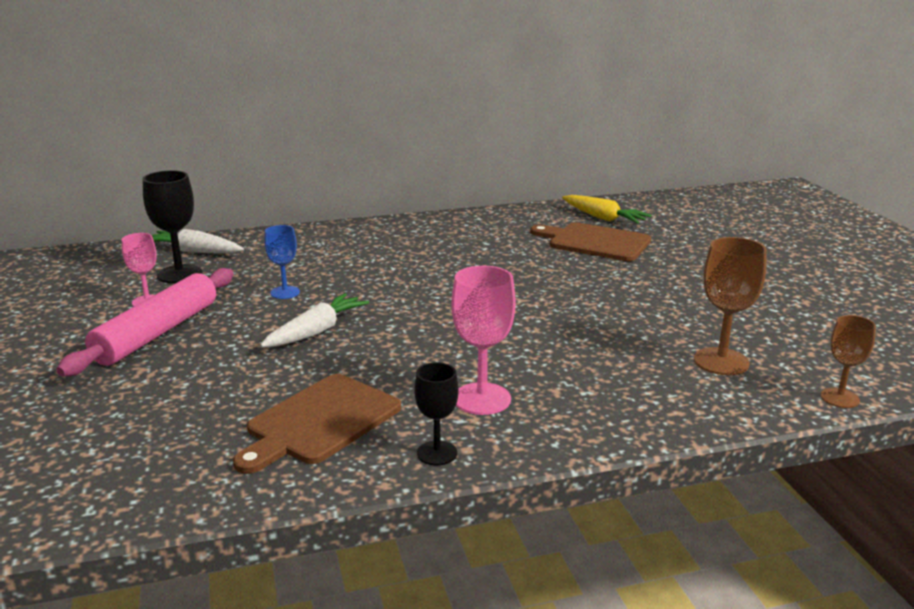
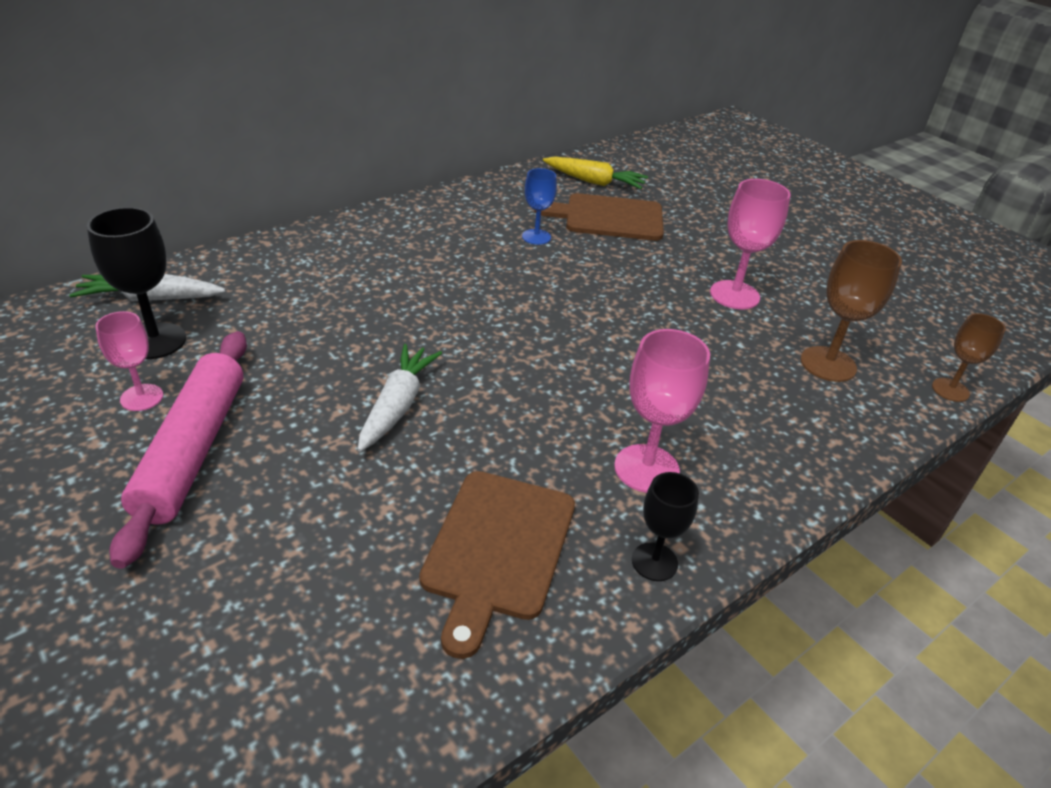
camera: 25 degrees left, 15 degrees up
blue goblet [265,225,300,299] -> blue goblet moved to [522,168,557,245]
none -> pink goblet [710,179,791,309]

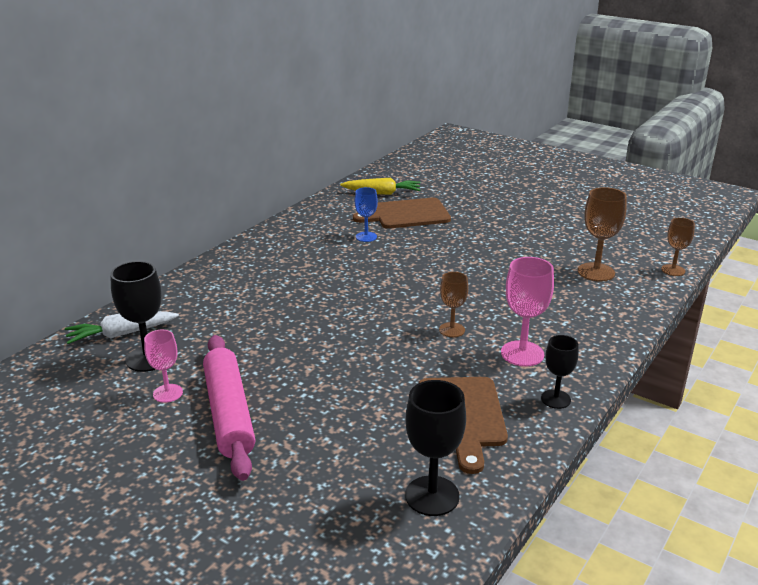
camera: 15 degrees left, 10 degrees down
white carrot [358,344,442,452] -> none
pink goblet [710,179,791,309] -> none
none -> black goblet [405,380,466,516]
none -> brown goblet [439,272,469,337]

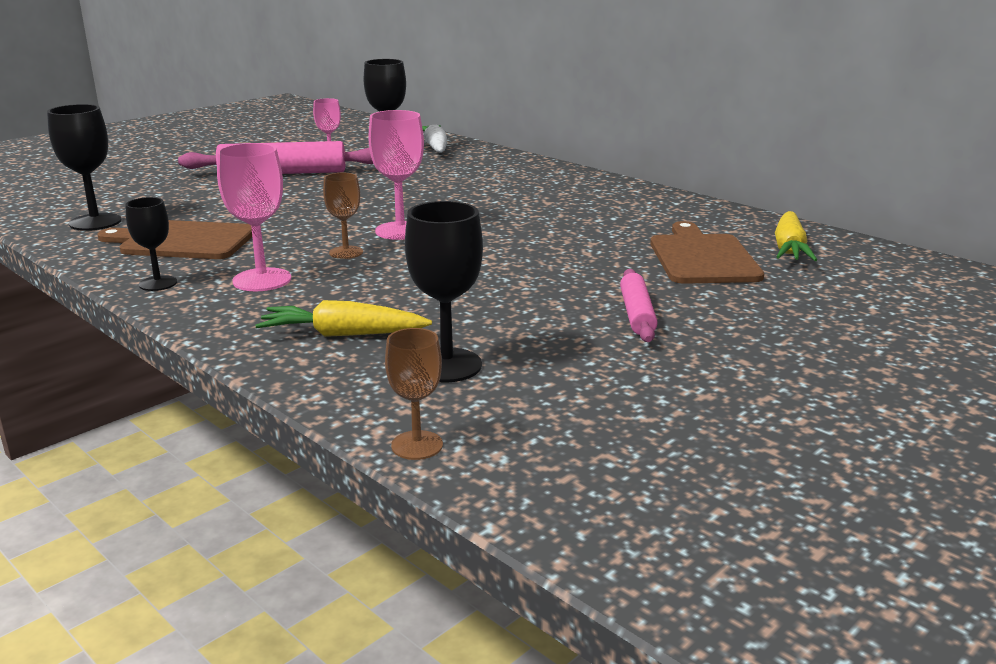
camera: 100 degrees right, 5 degrees down
blue goblet [355,187,378,242] -> none
brown goblet [577,187,627,282] -> black goblet [405,201,483,383]
none -> yellow carrot [255,300,432,337]
none -> pink goblet [368,110,424,240]
none -> pink rolling pin [620,269,658,342]

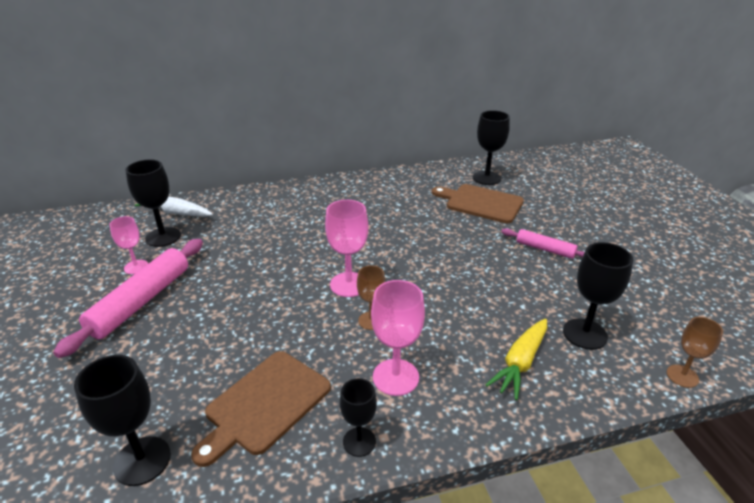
camera: 60 degrees left, 10 degrees up
yellow carrot [775,211,817,261] -> black goblet [473,110,510,185]

